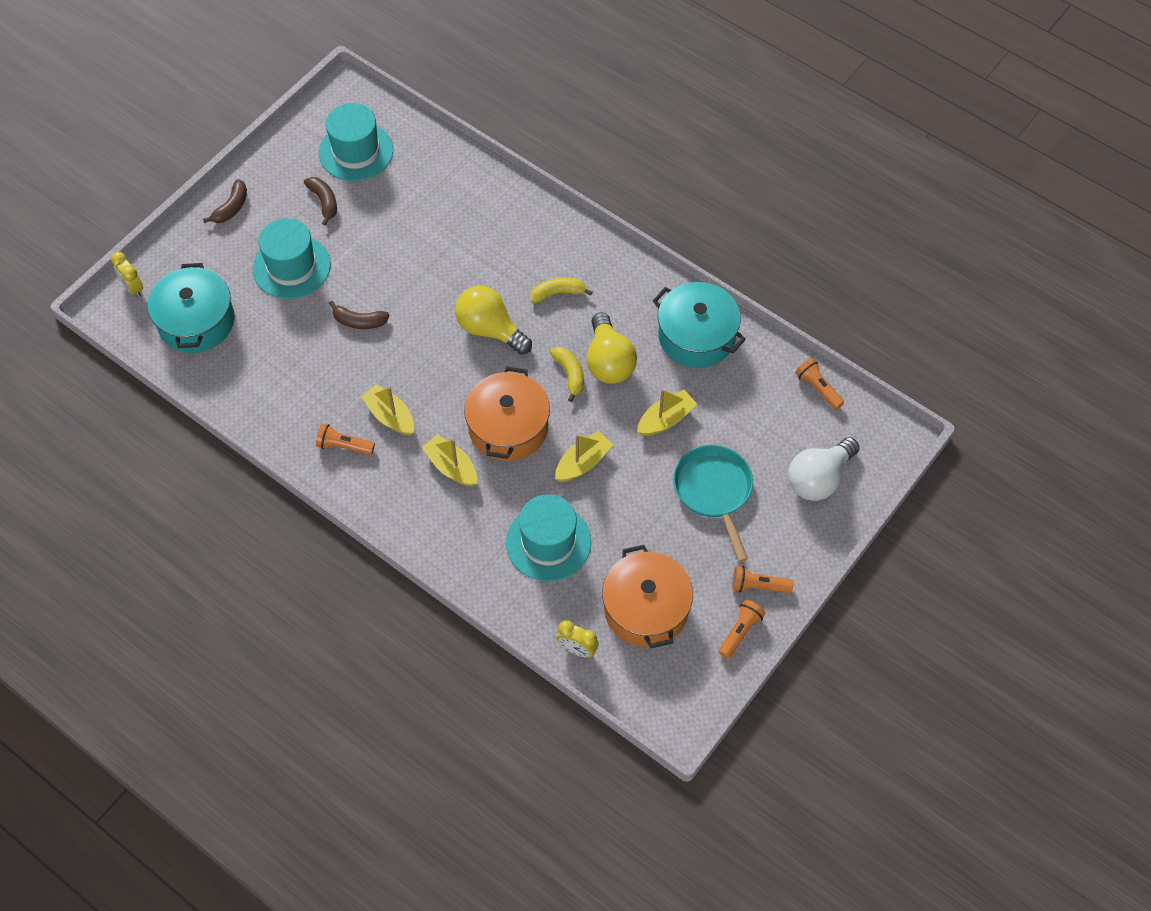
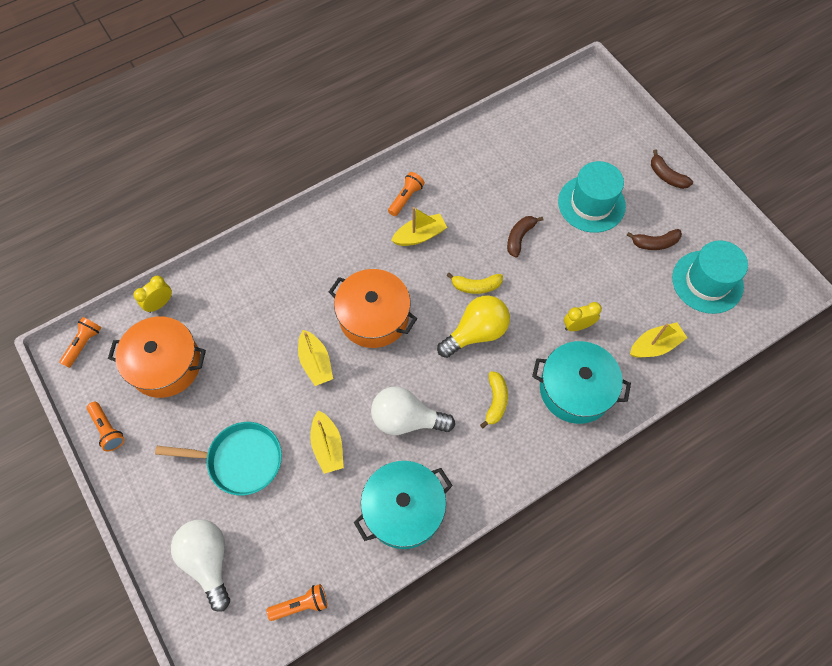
camera: 110 degrees right, 5 degrees up
yellow clock [111,252,143,297] -> yellow clock moved to [564,302,602,331]
turquoise pot [148,263,235,353] -> turquoise pot moved to [532,341,631,424]
yellow boat [422,434,477,487] -> yellow boat moved to [630,322,687,358]
turquoise hat [506,494,591,581] -> none
yellow banana [550,347,584,402] -> yellow banana moved to [446,273,503,294]
yellow light bulb [587,312,637,384] -> white light bulb [371,386,455,435]
orange flashlight [732,566,793,593] -> orange flashlight moved to [59,317,102,368]

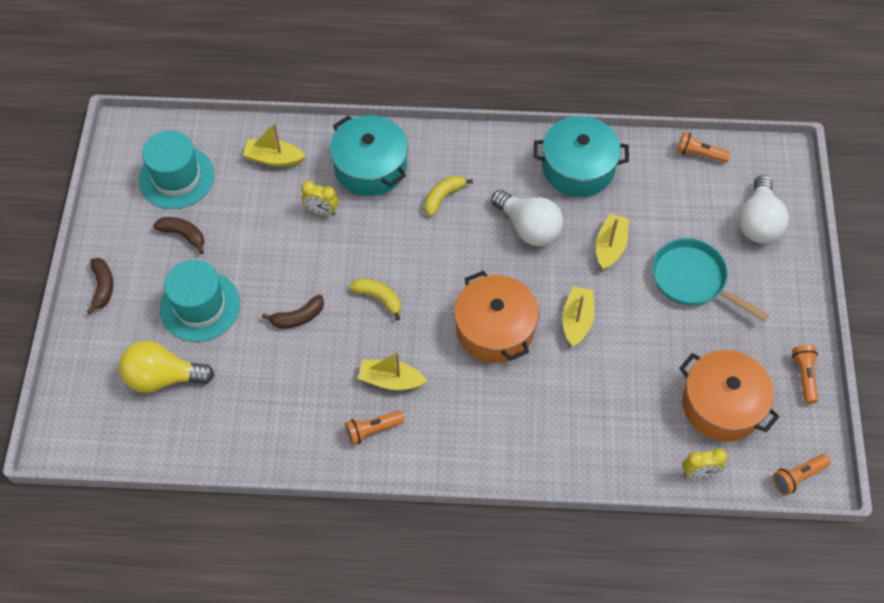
camera: 145 degrees left, 5 degrees down
yellow light bulb [437,295,510,358] -> yellow light bulb moved to [119,340,214,393]

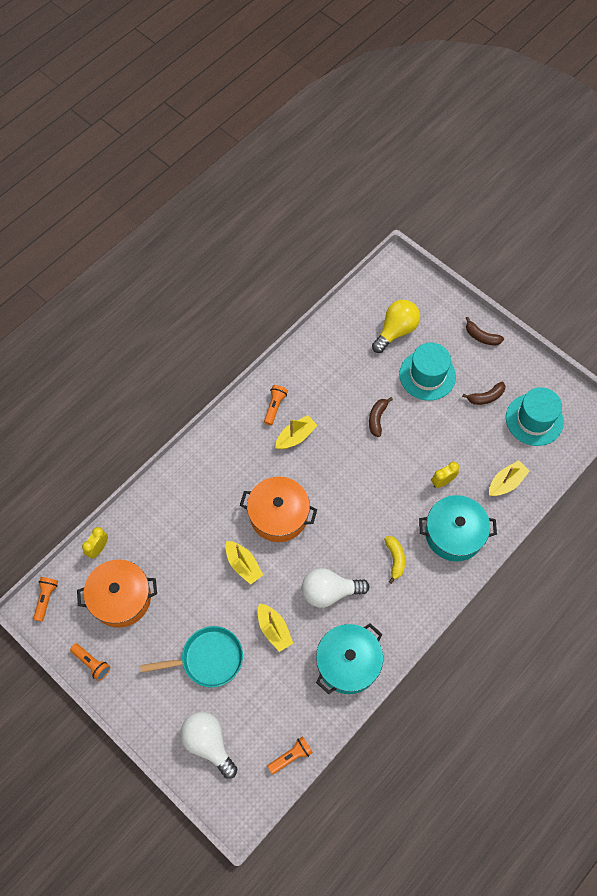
camera: 130 degrees right, 5 degrees up
yellow banana [349,278,401,321] -> none

